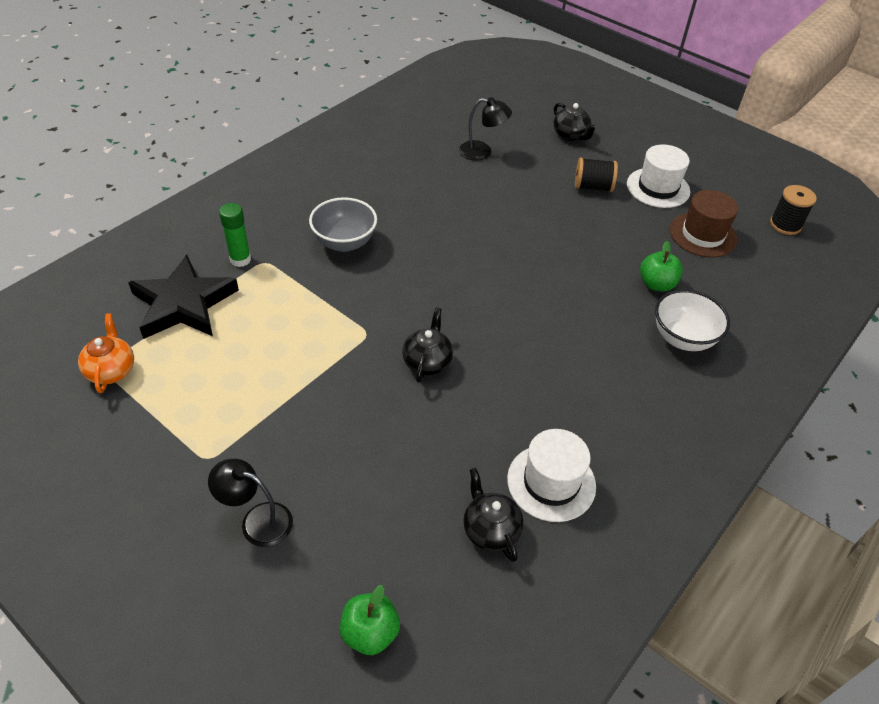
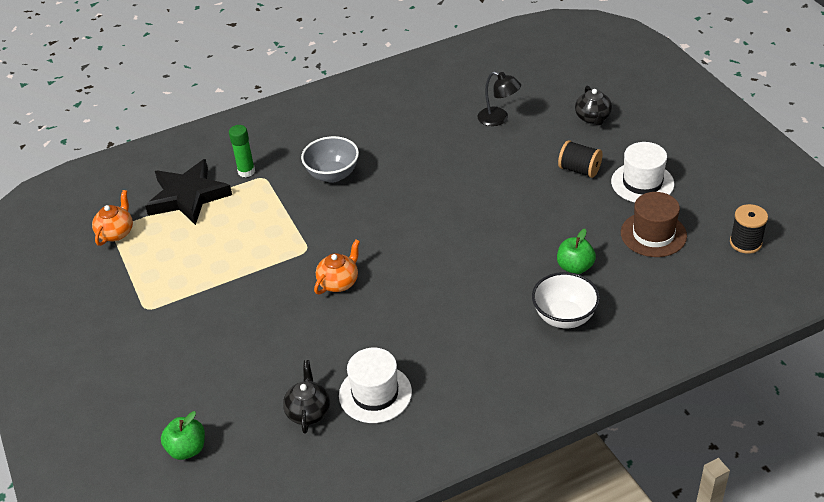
camera: 30 degrees right, 5 degrees down
black lamp [208,459,293,547] -> none
black teapot [402,307,453,383] -> orange teapot [314,240,360,294]

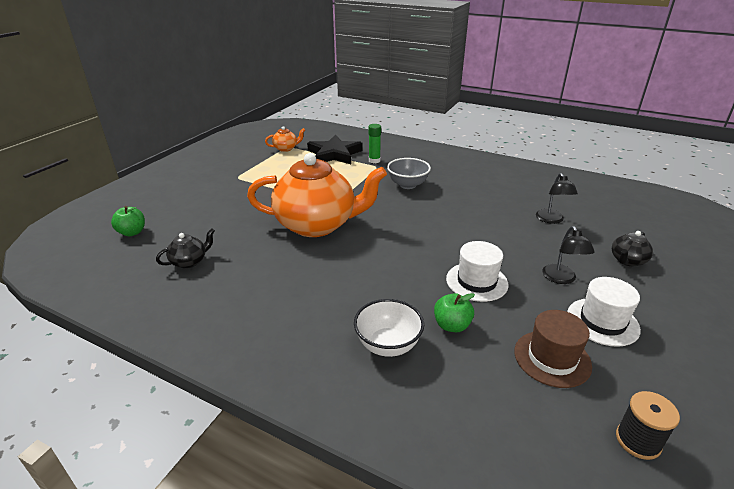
camera: 50 degrees right, 10 degrees down
orange teapot [314,240,360,294] -> orange teapot [247,153,387,237], size x2.47
white hat [339,348,412,423] -> white hat moved to [446,241,509,302]
black spool [558,140,603,178] -> black lamp [542,226,595,284]

